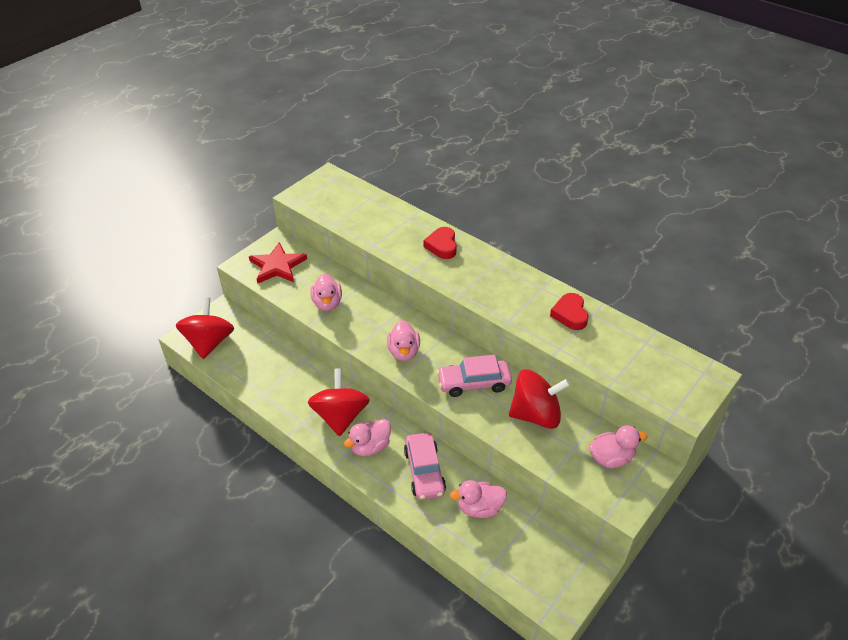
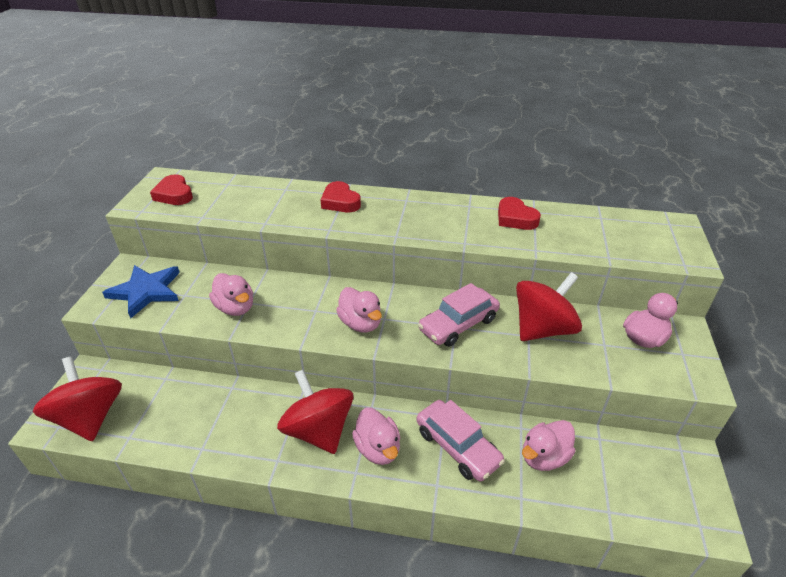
camera: 30 degrees left, 5 degrees down
red star [249,242,307,284] -> blue star [102,265,180,318]
pink duck [344,419,391,456] -> pink duck turned 45 degrees counterclockwise [352,407,400,465]
none -> red heart [150,175,193,205]

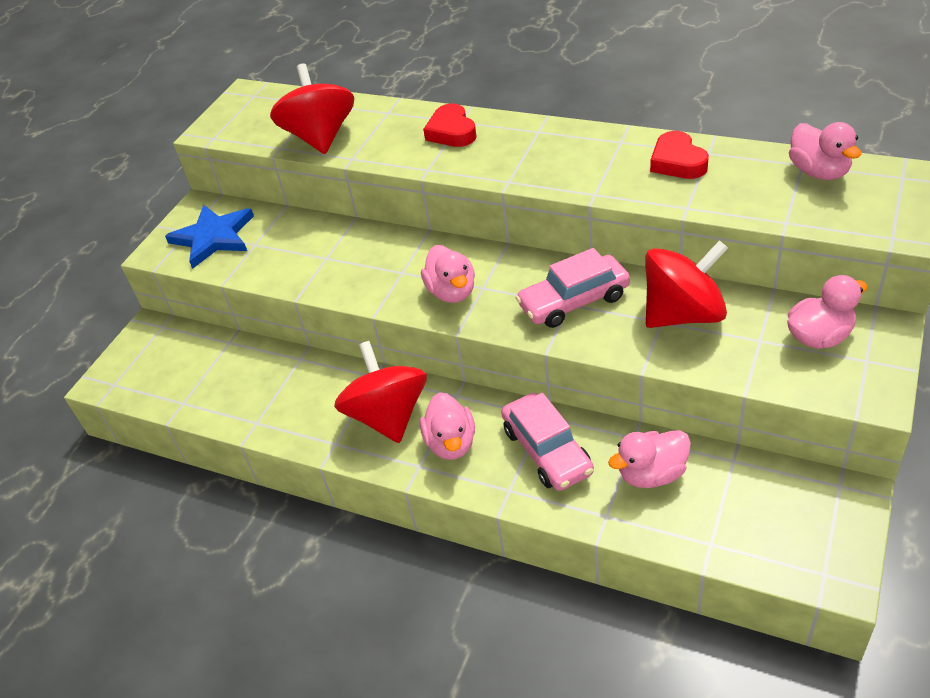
camera: 20 degrees right, 5 degrees up
red spinning top [33,356,122,441] -> red spinning top moved to [270,63,355,154]
red heart [150,175,193,205] -> none
pink duck [209,273,253,316] -> pink duck moved to [789,122,862,180]

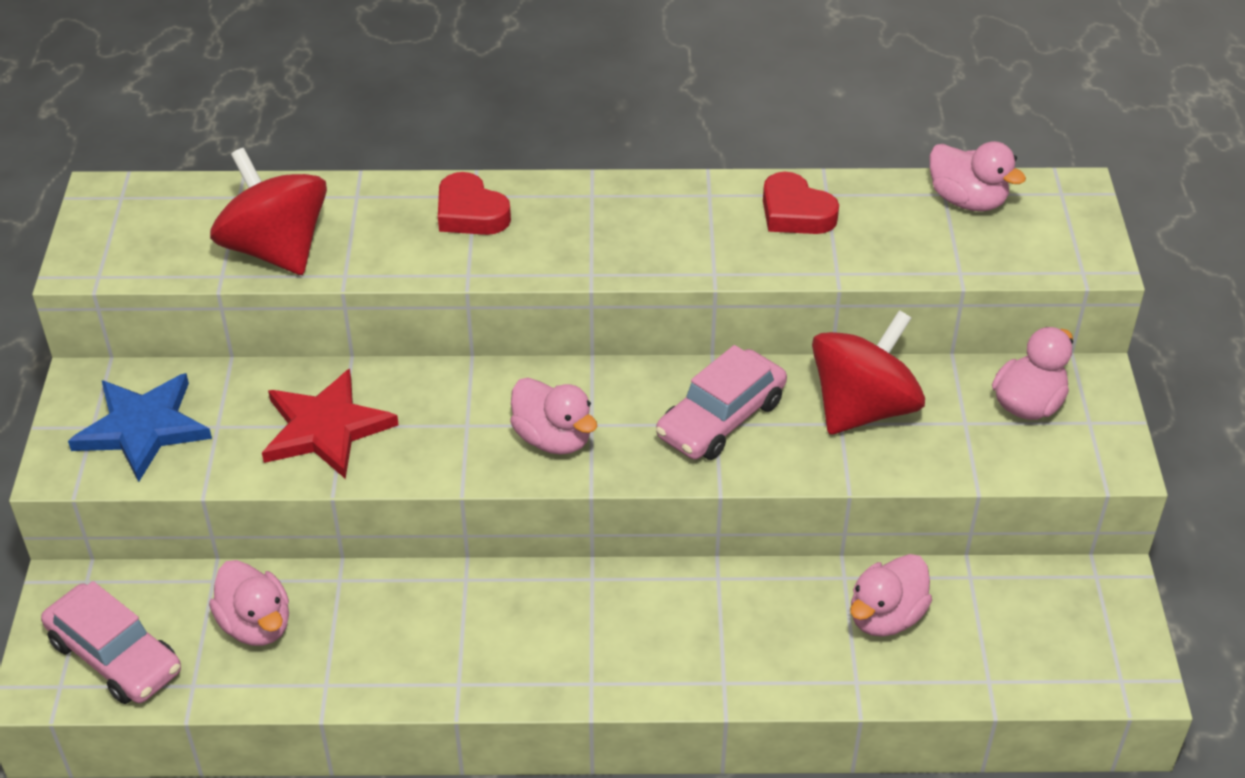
camera: 30 degrees left, 0 degrees up
red spinning top [334,341,427,443] -> none
pink duck [420,392,475,460] -> pink duck moved to [209,560,289,646]
pink car [501,393,594,491] -> pink car moved to [41,581,181,704]
none -> red star [262,369,399,479]

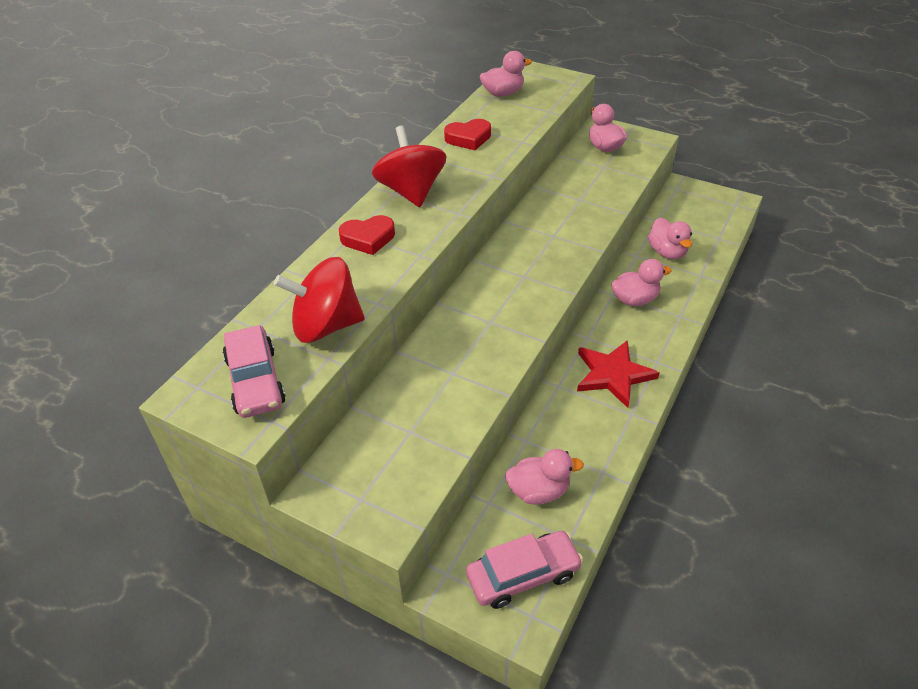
camera: 60 degrees left, 0 degrees up
blue star [68,373,212,482] -> none
red star [262,369,399,479] -> red star moved to [577,340,660,408]
pink duck [510,378,597,455] -> pink duck moved to [611,259,672,306]
pink car [656,345,787,460] -> pink car moved to [223,325,285,418]
red spinning top [812,310,925,435] -> red spinning top moved to [372,126,446,207]

